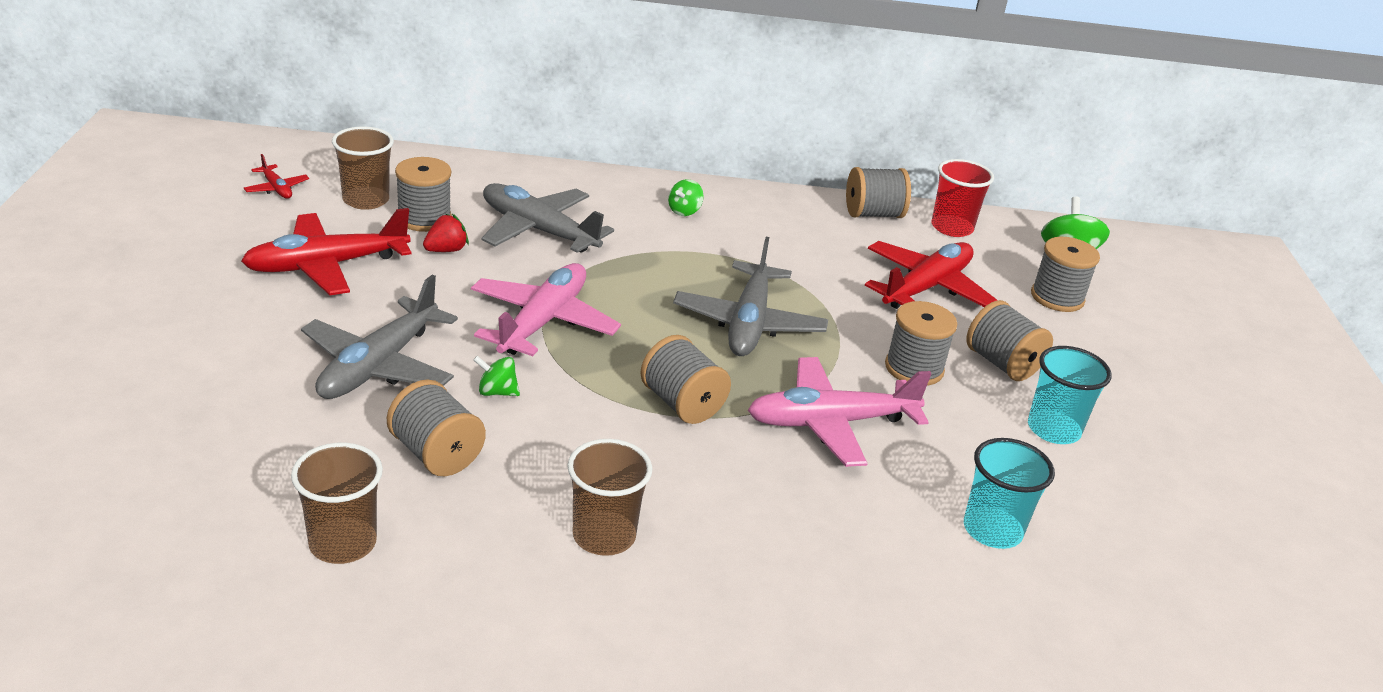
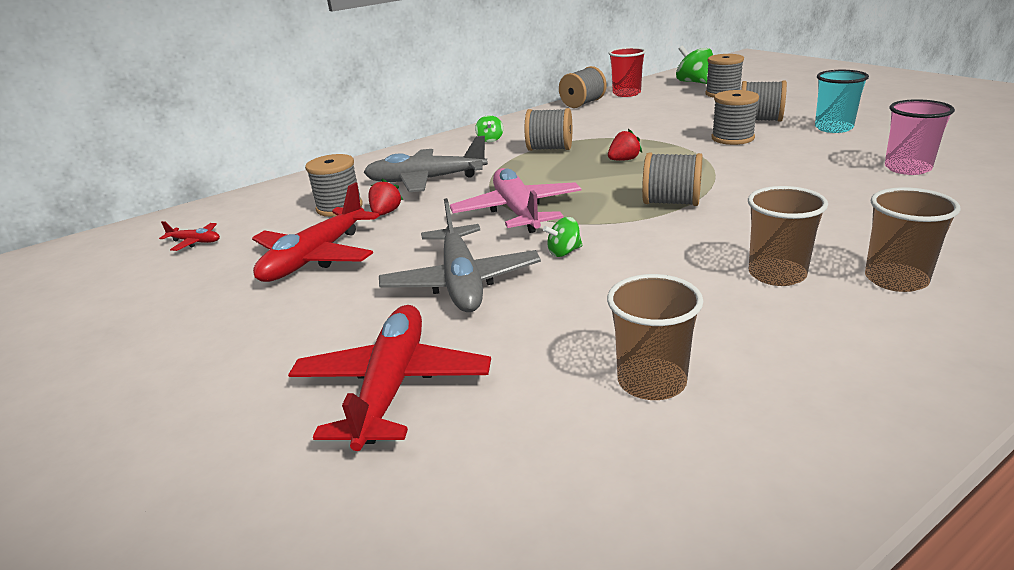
camera: 30 degrees left, 5 degrees down
brown cup [332,127,394,210] -> brown cup moved to [865,187,961,292]
grey spool [387,379,486,476] -> grey spool moved to [525,108,572,151]
grey plane [673,237,828,356] -> red strawberry [608,129,642,161]
pink plane [748,357,932,467] -> none
red plane [865,241,997,309] -> red plane moved to [288,305,491,451]
turquoise cup [964,438,1055,549] -> pink cup [885,99,955,175]

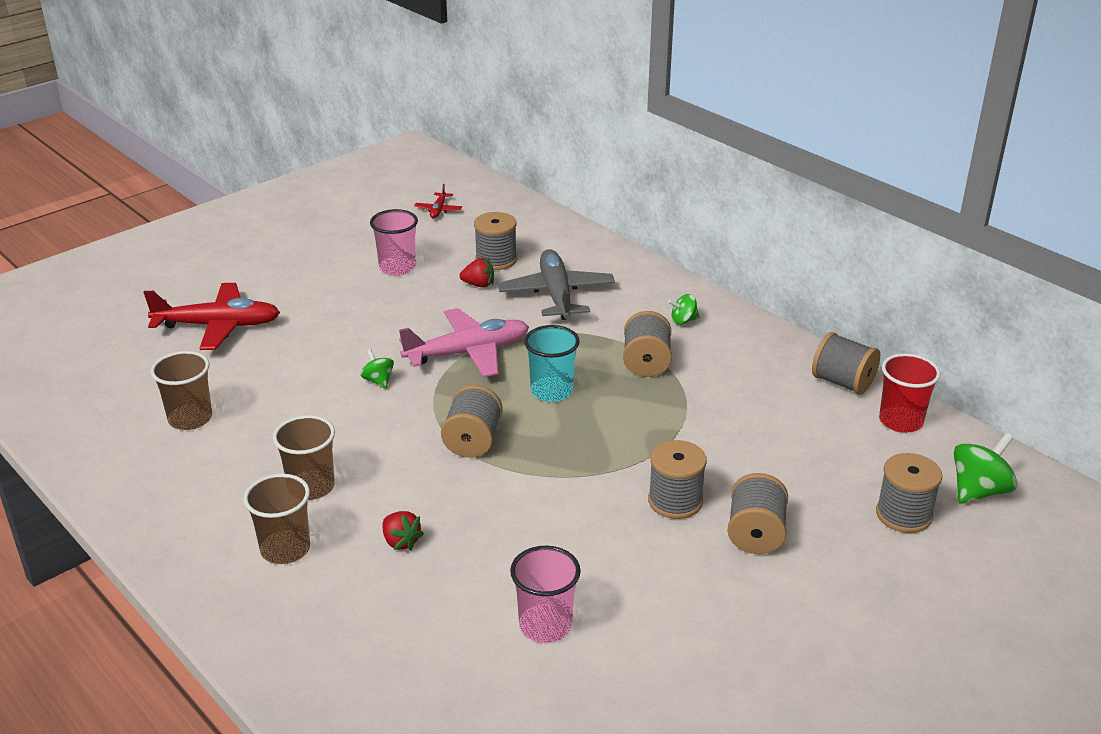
camera: 80 degrees right, 5 degrees up
red plane [252,183,380,282] -> pink cup [370,209,418,276]
grey plane [379,198,541,312] -> none
red strawberry [608,129,642,161] -> red strawberry moved to [382,511,424,551]
turquoise cup [815,70,869,133] -> turquoise cup moved to [524,325,580,402]

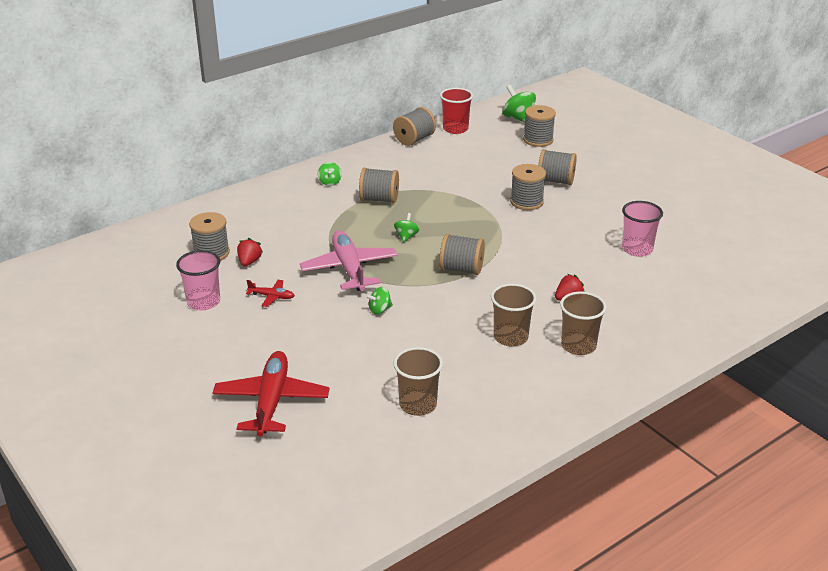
camera: 85 degrees left, 0 degrees up
red plane [414,184,462,218] -> red plane moved to [246,280,295,307]
grey plane [498,249,615,320] -> none
turquoise cup [524,325,580,402] -> green spinning top [394,213,419,243]

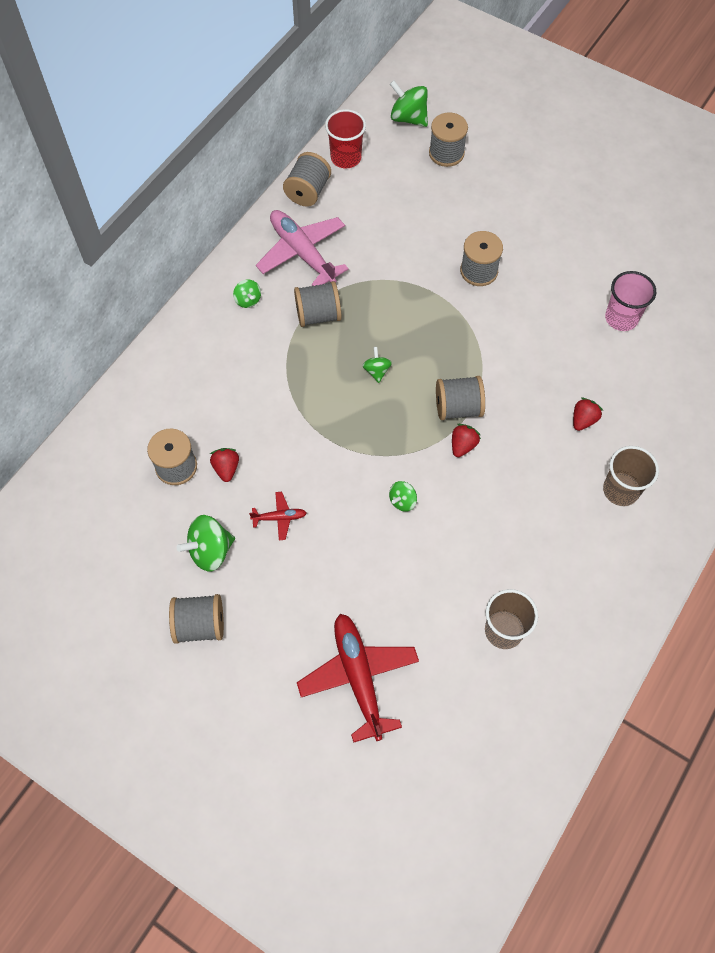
camera: 20 degrees left, 30 degrees up
pink cup [176,250,220,311] -> green spinning top [177,515,235,572]
pink plane [300,231,398,291] -> pink plane moved to [256,210,349,286]
brown cup [491,284,536,347] -> none
grey spool [538,149,577,186] -> grey spool moved to [169,594,224,644]
none -> red strawberry [452,424,481,457]

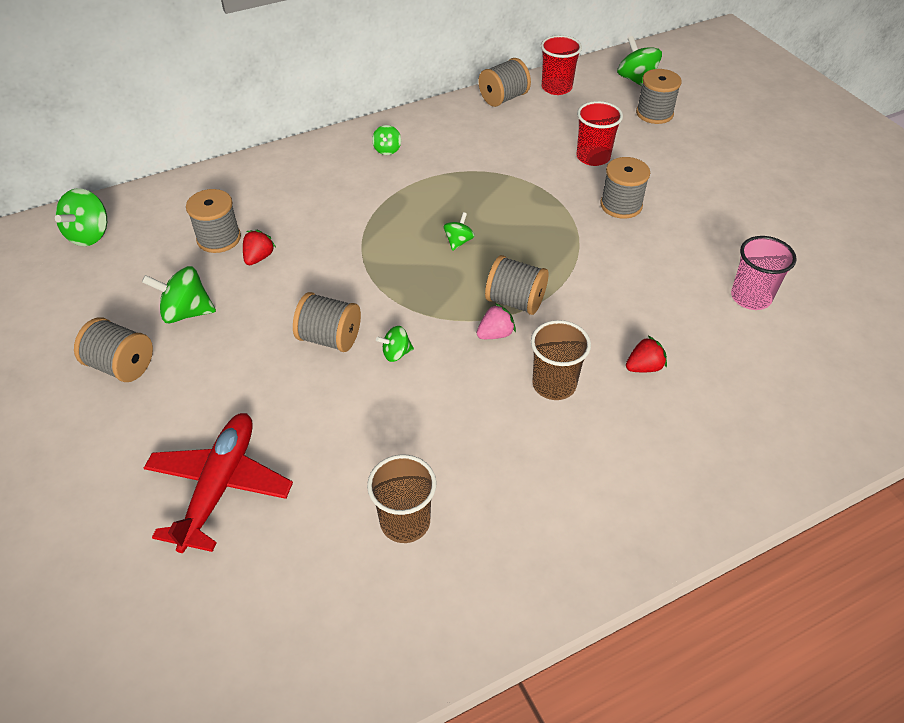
camera: 30 degrees right, 15 degrees down
red plane [249,492,306,540] -> none
pink plane [256,210,349,286] -> none
grey spool [294,281,341,327] -> grey spool moved to [293,292,361,352]
red strawberry [452,424,481,457] -> pink strawberry [477,303,516,339]
brown cup [603,446,659,506] -> brown cup moved to [531,320,591,400]
none -> green spinning top [55,188,107,246]
none -> red cup [577,101,623,166]

